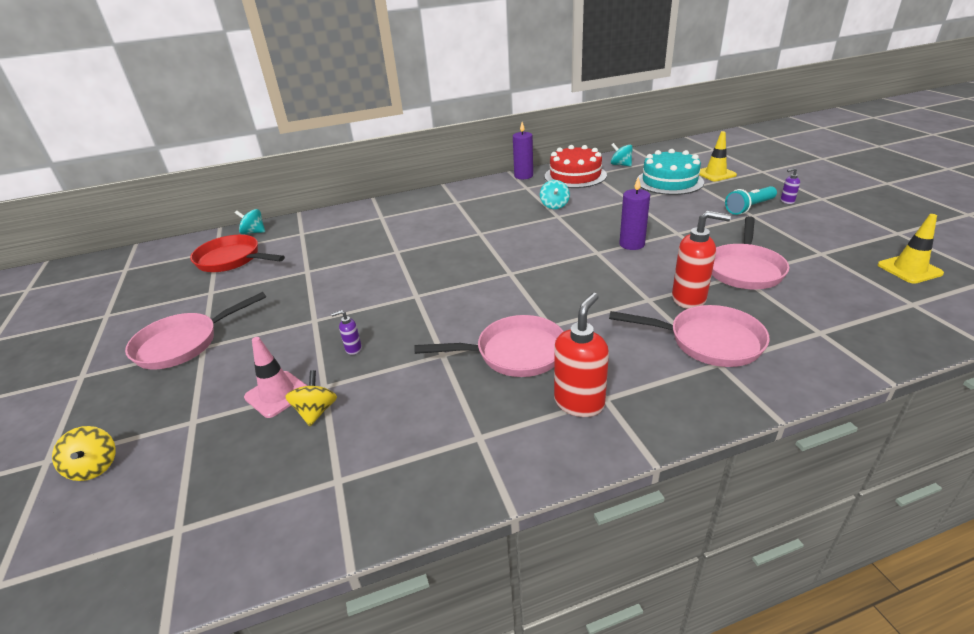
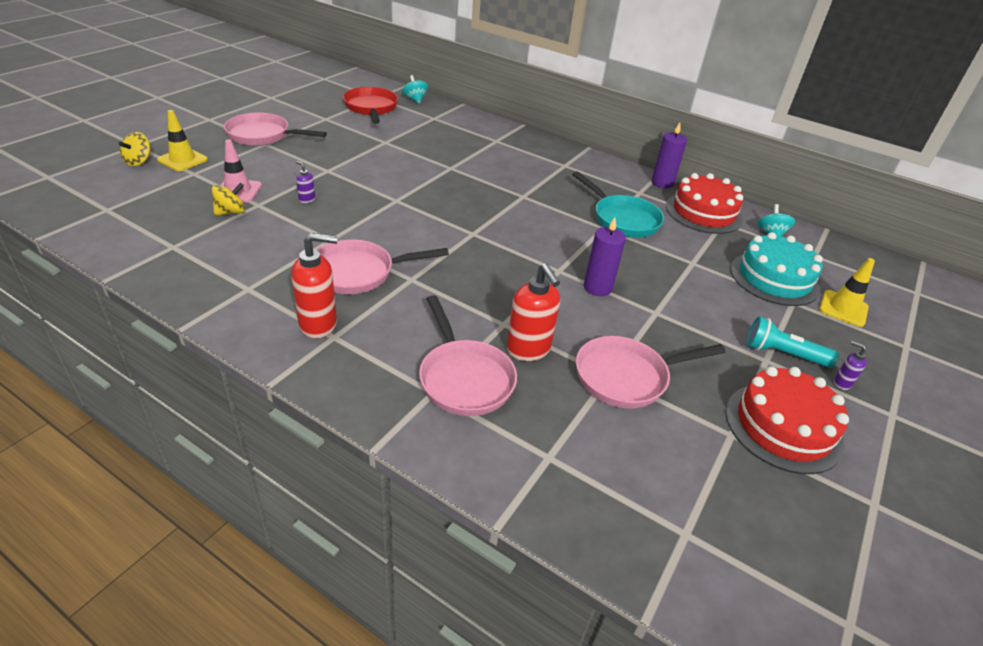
camera: 45 degrees right, 5 degrees up
pink pan [414,315,564,377] -> pink pan turned 120 degrees clockwise [317,240,449,294]
turquoise spinning top [540,180,570,209] -> turquoise pan [572,171,664,238]
yellow traffic cone [877,214,944,284] -> yellow traffic cone moved to [157,110,208,171]
none -> red cake [726,367,849,474]

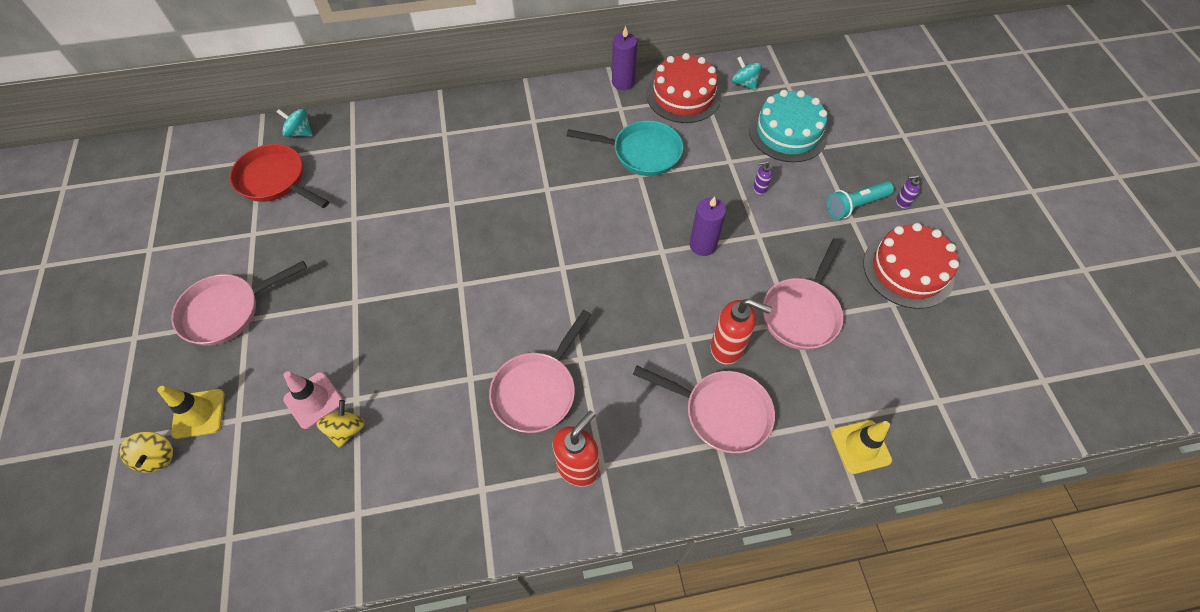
camera: 40 degrees left, 20 degrees up
purple soap dispenser [296,161,315,203] -> purple soap dispenser moved to [753,161,772,195]
yellow traffic cone [819,258,875,327] -> yellow traffic cone moved to [831,420,892,474]

